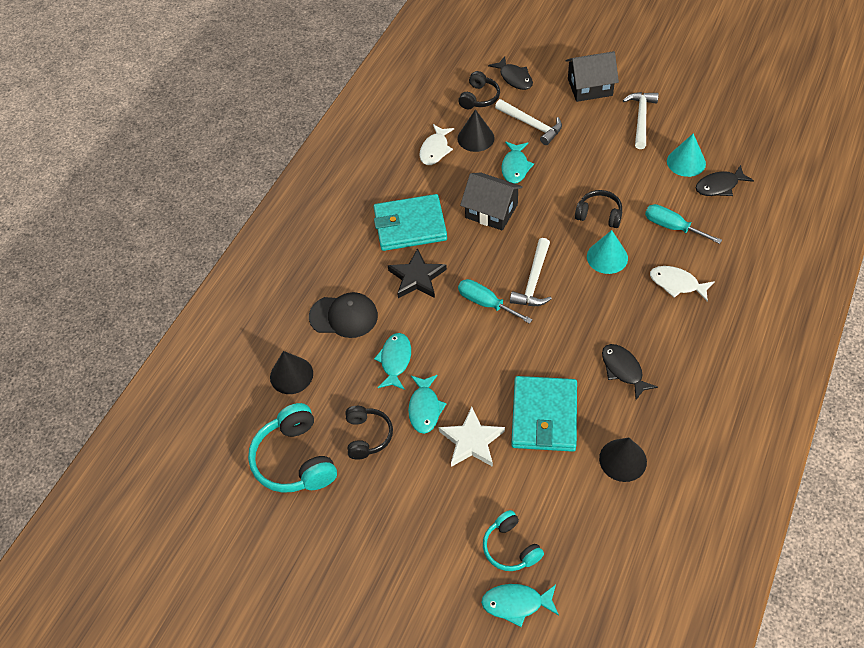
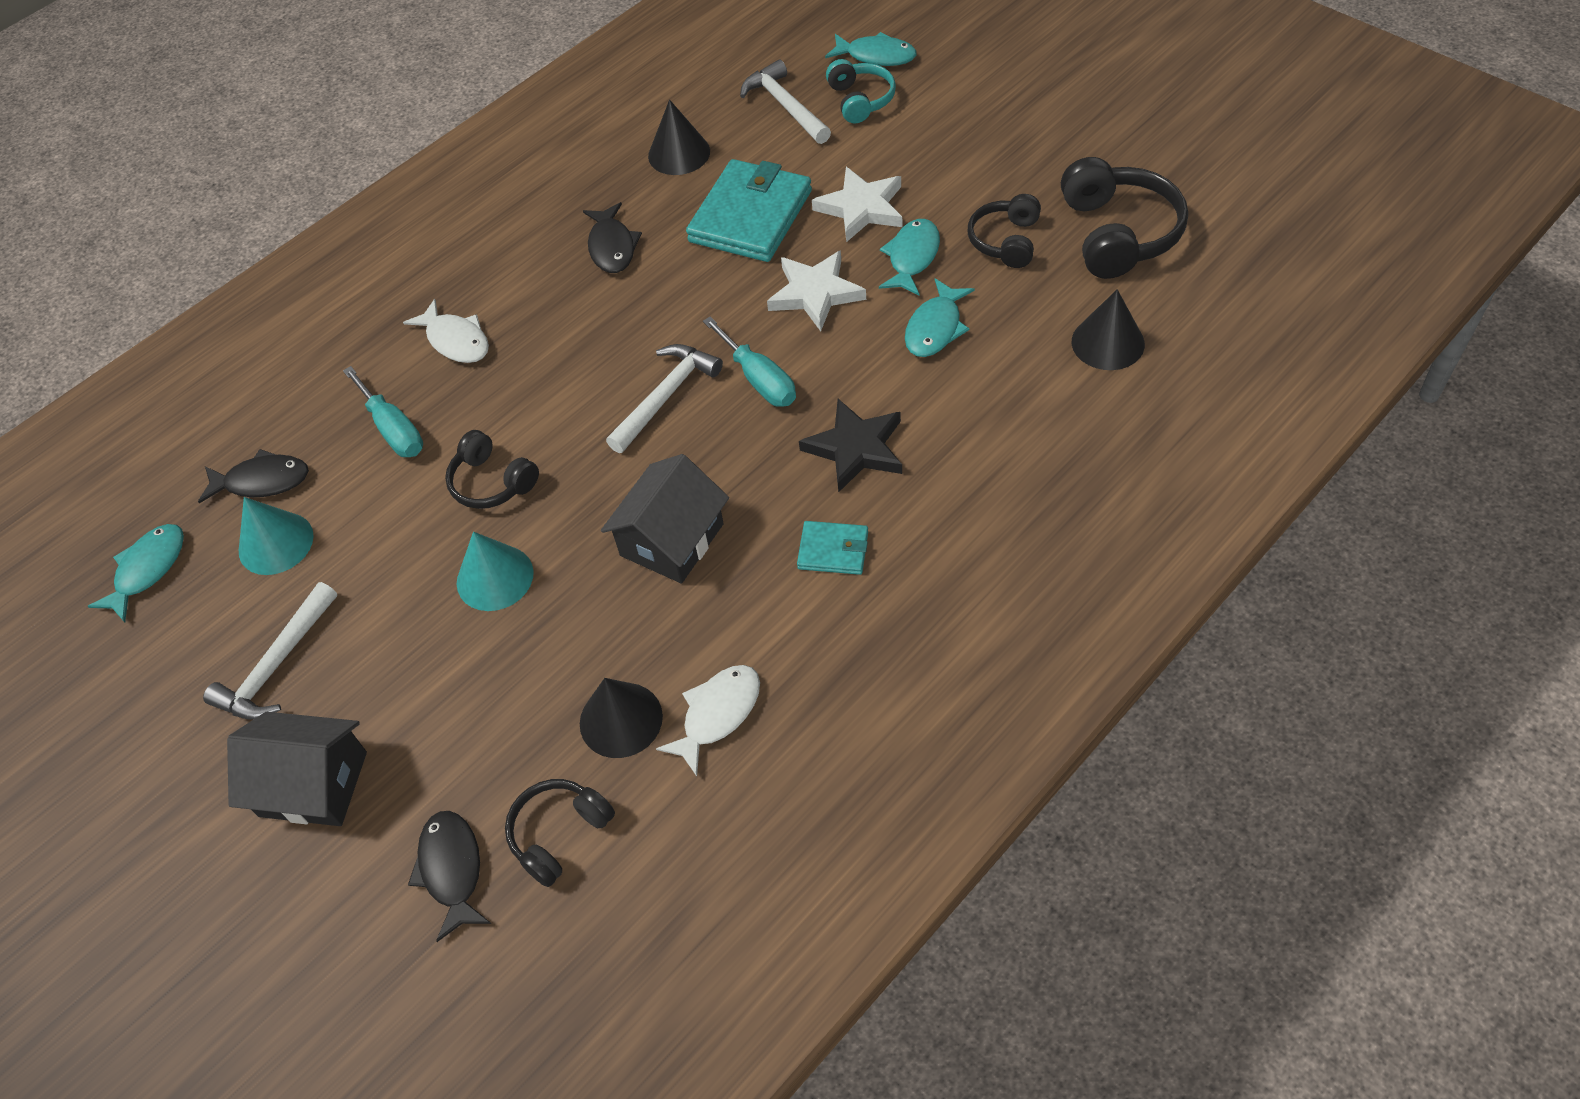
camera: 160 degrees left, 0 degrees up
turquoise headphones [248,403,337,493] -> black headphones [1061,157,1188,279]
black cap [309,292,378,338] -> none
turquoise wallet [374,194,447,251] -> turquoise wallet [797,521,868,575], size x0.49
black house [460,173,523,231] -> black house turned 75 degrees clockwise [601,454,729,584]
white hammer [495,99,562,145] -> white hammer moved to [740,60,831,144]
turquoise fish [502,142,534,184] -> turquoise fish moved to [87,524,184,622]
turquoise cone [587,230,628,274] -> turquoise cone moved to [457,532,534,611]
none -> white star [767,250,866,331]

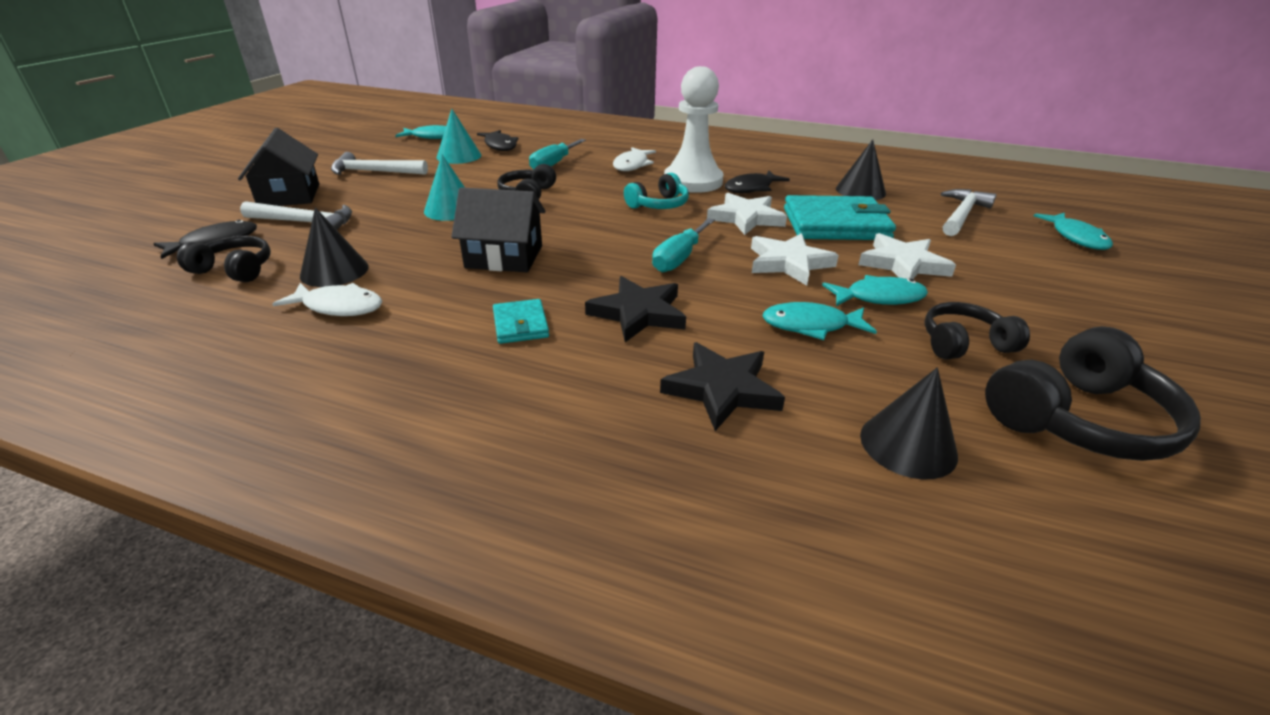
camera: 60 degrees right, 20 degrees down
white hammer [606,344,723,453] -> white hammer moved to [240,201,352,230]
turquoise headphones [826,59,896,124] -> turquoise headphones moved to [624,173,689,209]
none -> black star [660,342,785,431]
none -> white pawn [664,66,723,193]
none -> white star [707,193,787,235]

